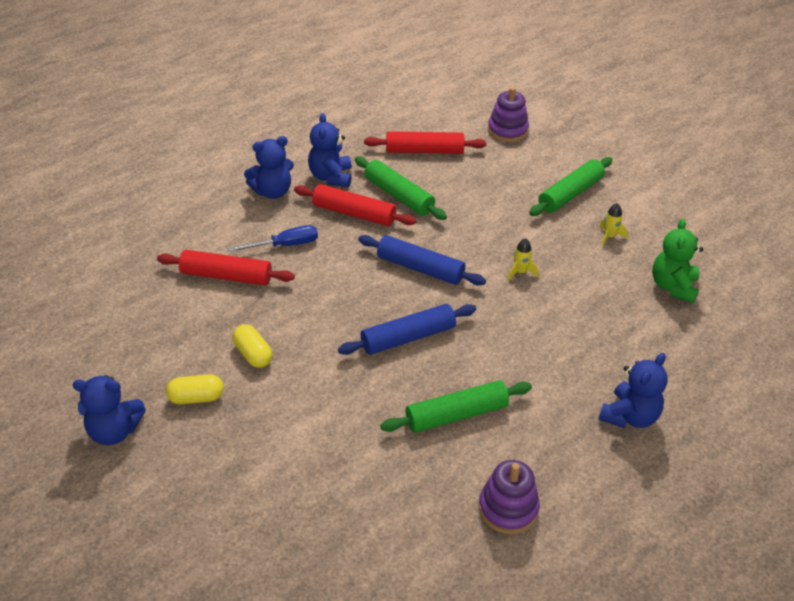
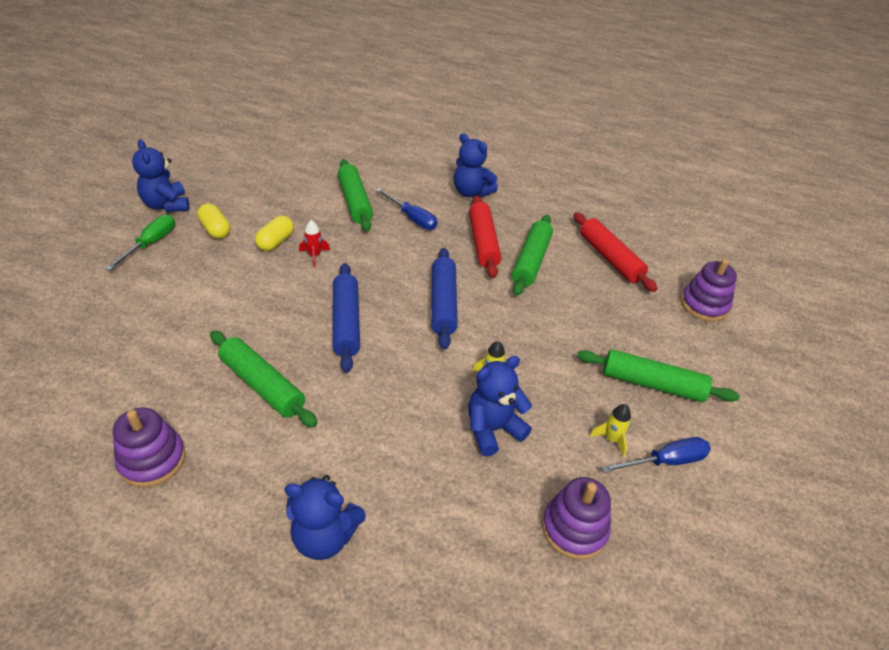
camera: 60 degrees right, 0 degrees up
red rolling pin [157,250,295,285] -> green rolling pin [337,159,373,231]
blue teddy bear [308,113,351,187] -> blue teddy bear moved to [468,356,532,456]
blue rolling pin [338,304,476,355] -> blue rolling pin turned 45 degrees clockwise [332,263,360,373]
green teddy bear [652,219,703,303] -> purple stacking toy [542,477,611,560]
none -> green screwdriver [105,215,175,271]
none -> red rocket [299,220,330,267]
none -> blue screwdriver [601,437,711,473]

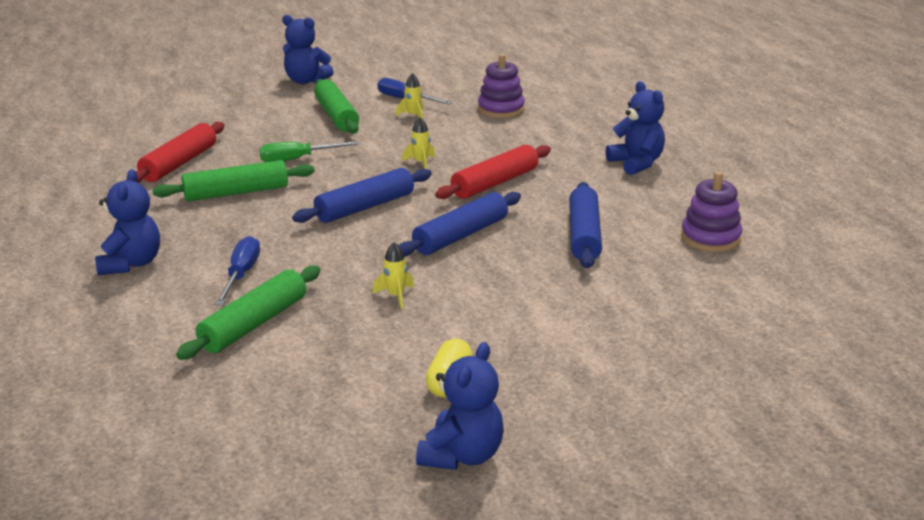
camera: 125 degrees left, 15 degrees down
green screwdriver [105,215,175,271] -> green screwdriver moved to [259,141,359,162]
green rolling pin [210,331,317,427] -> blue rolling pin [569,182,602,268]
yellow capsule [255,216,294,251] -> none
red rocket [299,220,330,267] -> yellow rocket [372,242,414,309]
blue teddy bear [468,356,532,456] -> blue teddy bear moved to [282,15,334,84]
red rolling pin [469,195,501,278] -> red rolling pin moved to [435,145,551,199]
purple stacking toy [681,259,737,322] -> none

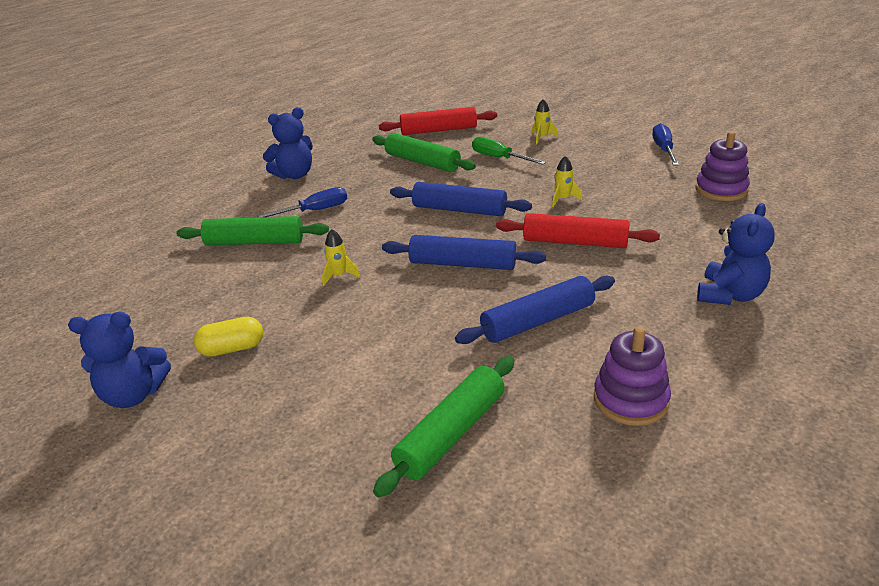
camera: 60 degrees right, 5 degrees up
blue teddy bear [282,15,334,84] -> none
green rolling pin [314,79,359,133] -> green rolling pin moved to [373,356,515,498]
yellow rocket [396,73,423,119] -> yellow rocket moved to [532,99,558,144]

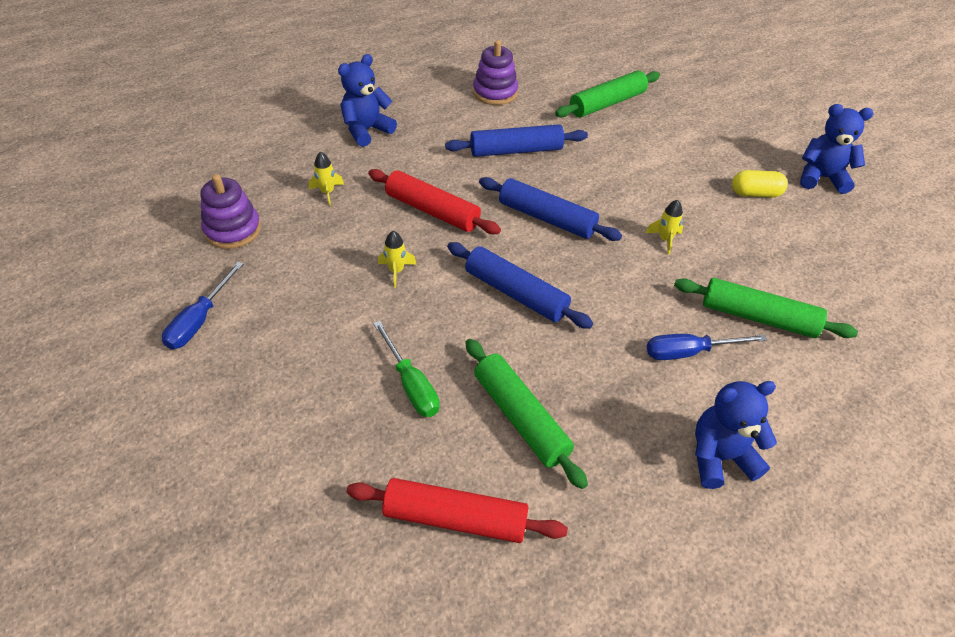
camera: 165 degrees left, 15 degrees up
yellow rocket [532,99,558,144] -> yellow rocket moved to [309,152,344,206]

